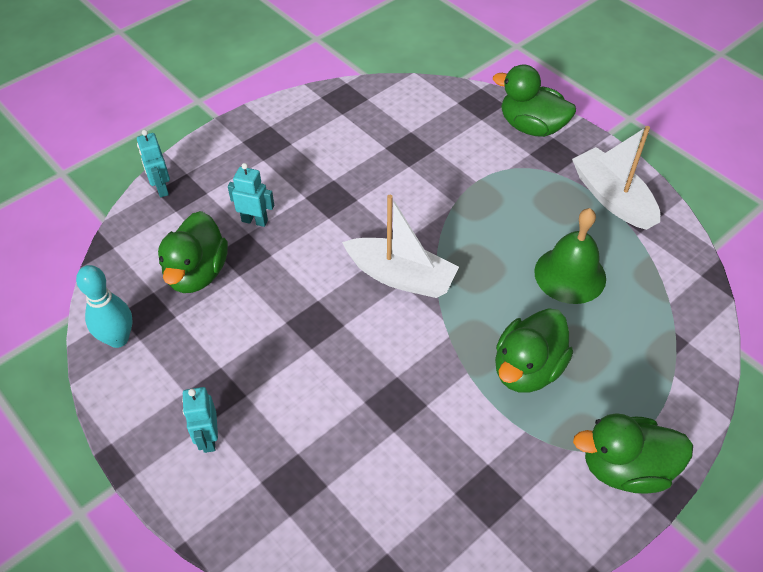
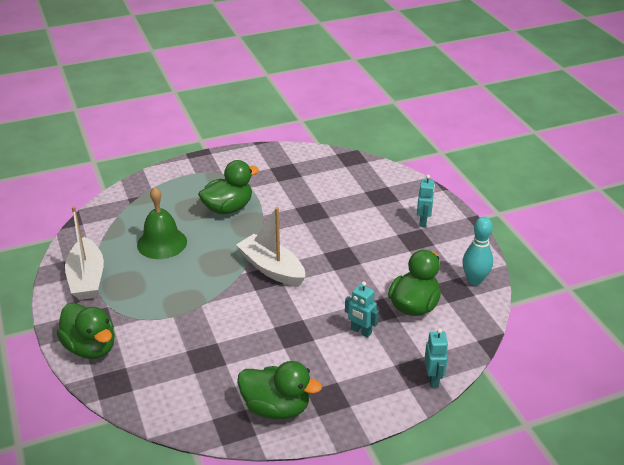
camera: 160 degrees left, 15 degrees down
green duck [573,414,693,494] -> green duck moved to [237,361,322,419]

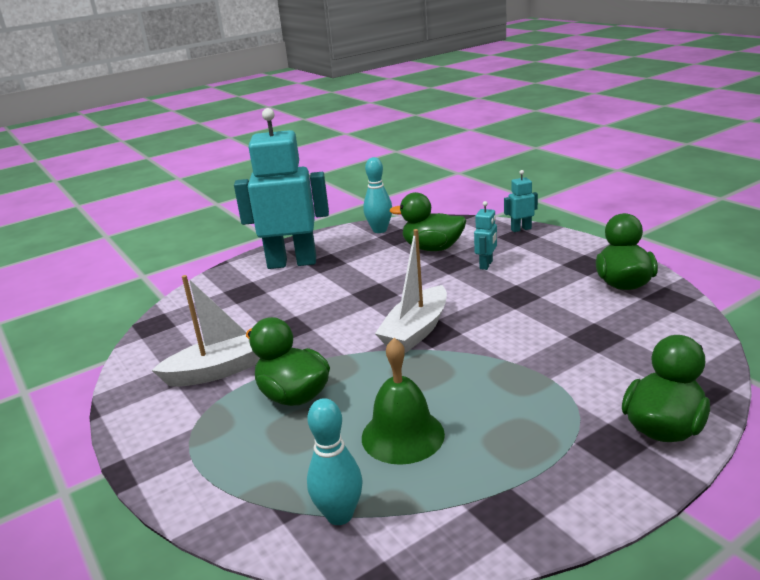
camera: 100 degrees left, 10 degrees down
white boat [65,206,104,300] -> white boat moved to [152,275,260,387]
turquoise robot [417,175,435,227] -> turquoise robot [234,108,329,269], size x2.42
none -> turquoise bowling pin [307,398,363,525]

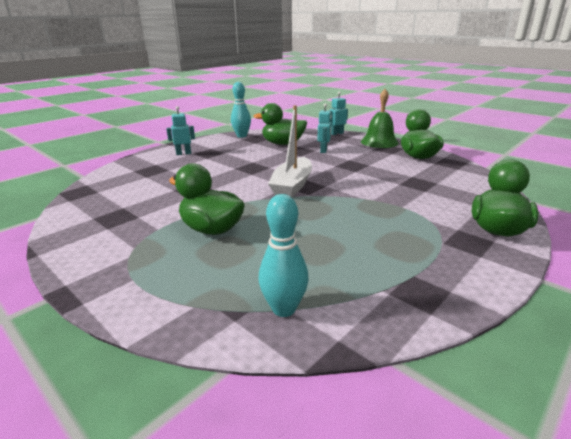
camera: 15 degrees left, 0 degrees up
white boat [152,275,260,387] -> none
turquoise robot [234,108,329,269] -> turquoise robot [166,106,195,155], size x0.41
green bell [362,338,445,465] -> green bell moved to [361,89,399,148]

